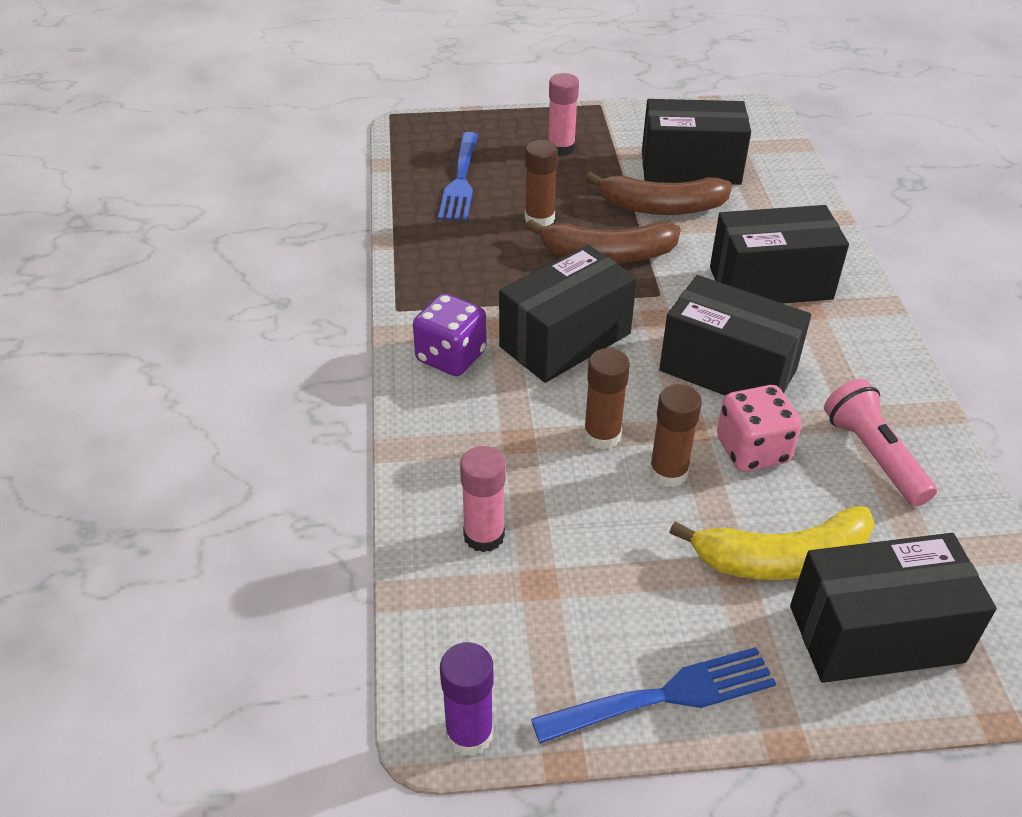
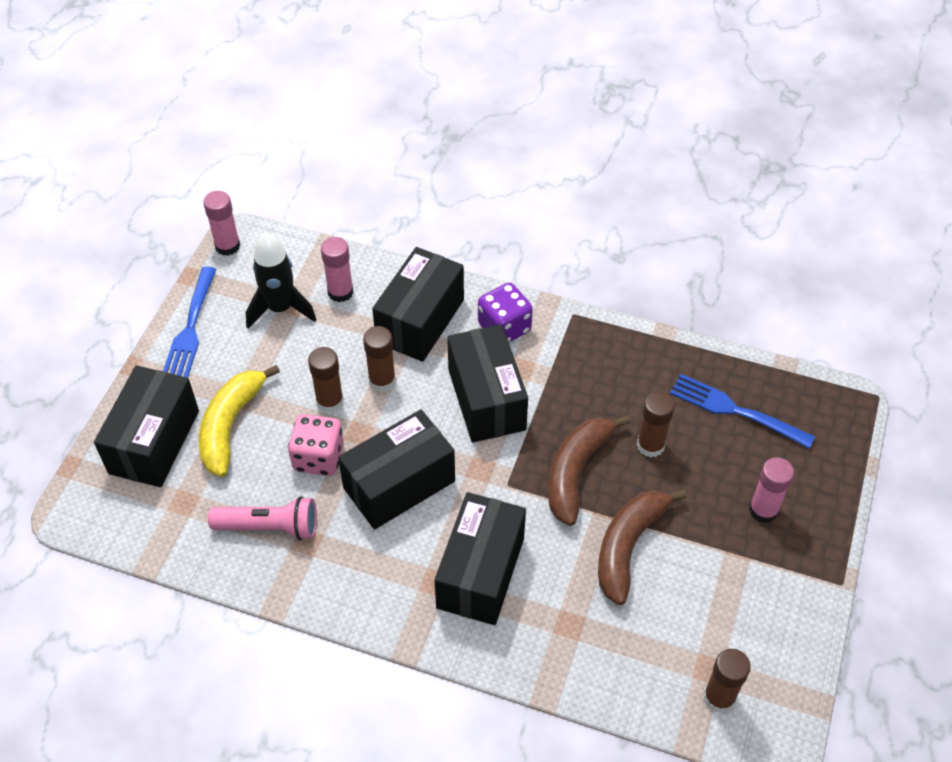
camera: 115 degrees right, 10 degrees up
purple glue stick [440,642,493,756] -> pink glue stick [203,191,240,256]
black box [642,99,751,185] -> black box moved to [372,247,464,362]
none -> black rocket [246,232,317,329]
none -> brown glue stick [703,649,751,713]

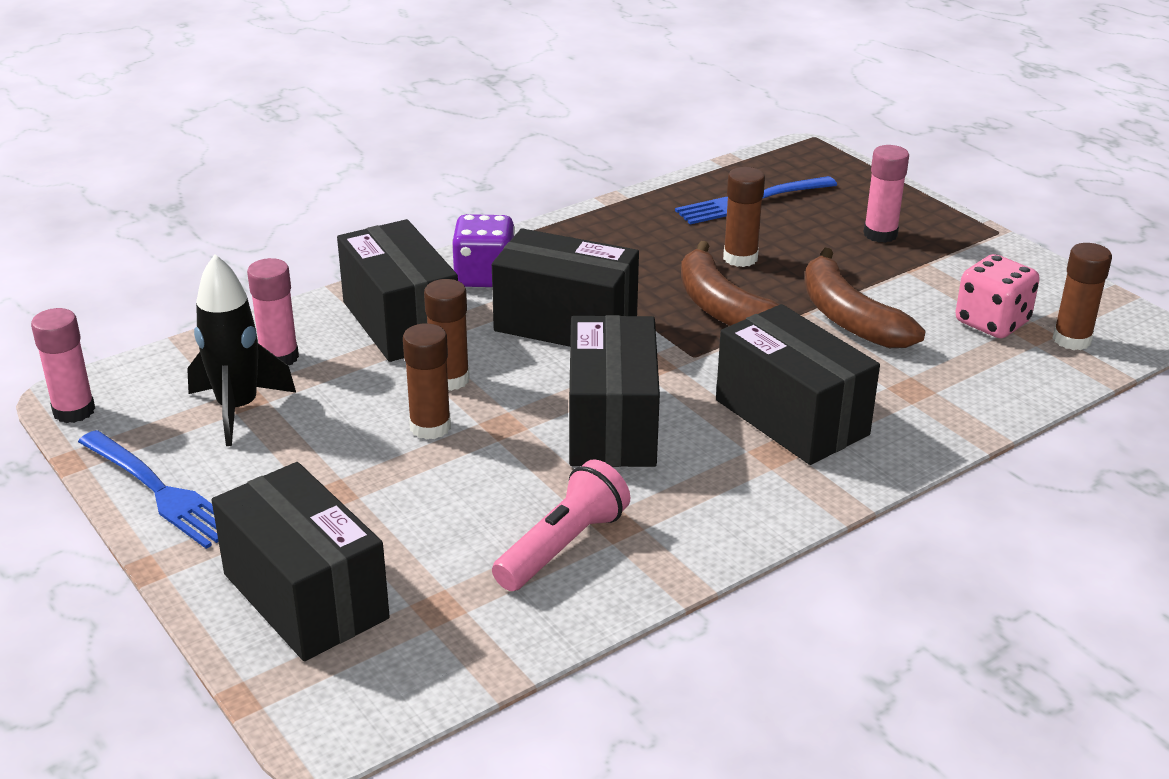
camera: 55 degrees left, 20 degrees down
yellow banana [199,365,280,477] -> none
pink dice [288,414,344,476] -> pink dice moved to [955,254,1040,338]

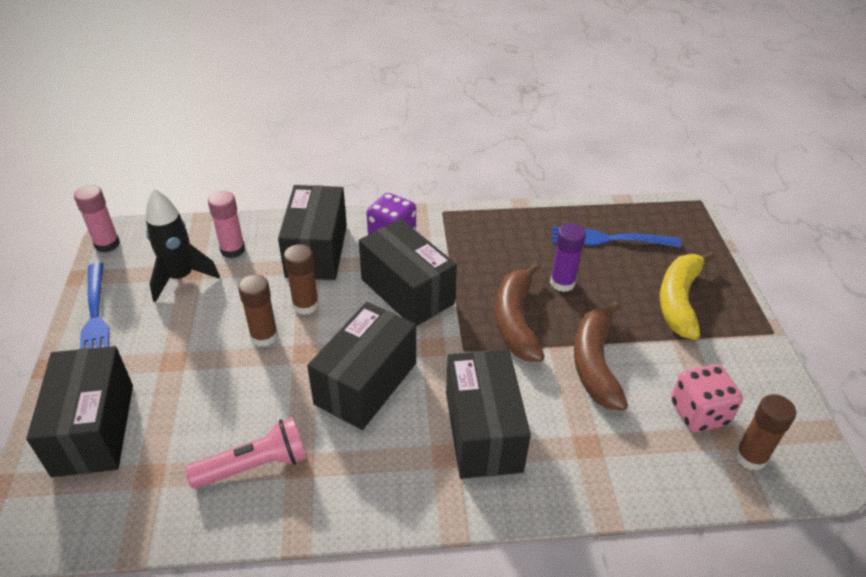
camera: 30 degrees right, 10 degrees up
brown glue stick [723,167,765,267] -> purple glue stick [550,223,586,292]
pink glue stick [864,145,909,243] -> yellow banana [660,251,715,340]

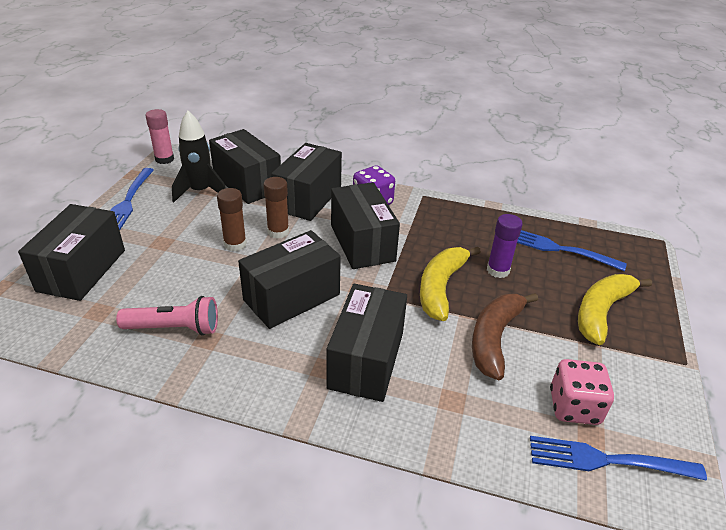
camera: 20 degrees right, 5 degrees down
pink glue stick [208,191,245,258] -> black box [209,129,281,204]
brown banana [495,263,545,362] -> yellow banana [420,247,481,321]
brown glue stick [735,394,796,471] -> blue fork [530,436,707,481]

